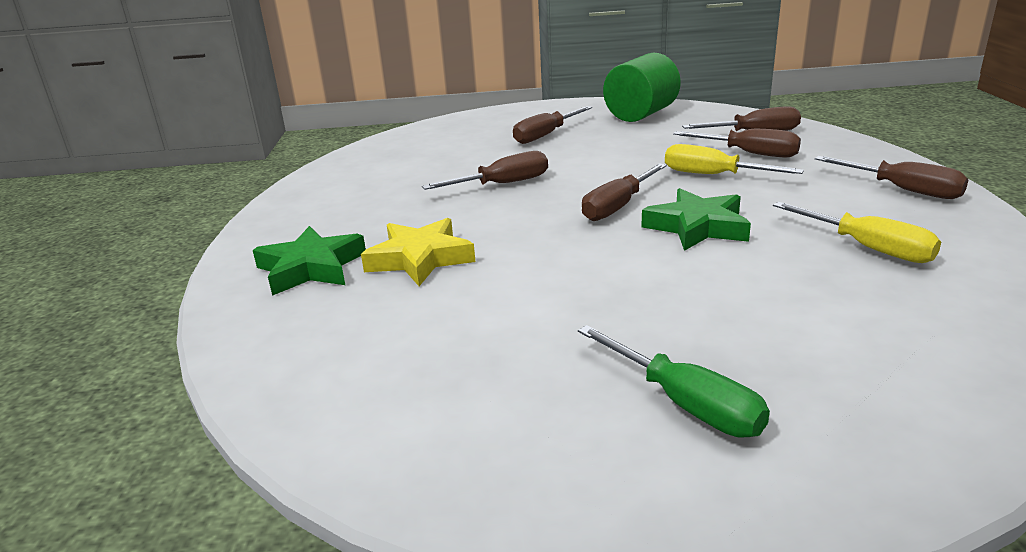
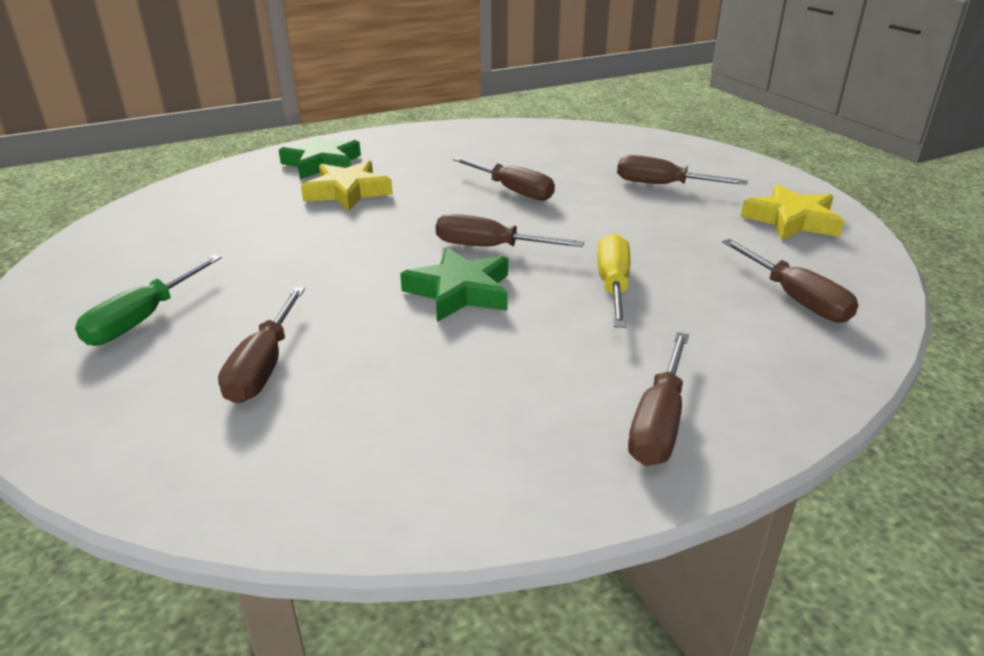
camera: 65 degrees right, 5 degrees up
green cylinder [603,53,681,122] -> yellow star [741,184,844,240]
brown screwdriver [673,129,801,158] -> brown screwdriver moved to [218,287,305,403]
yellow screwdriver [773,202,941,263] -> none

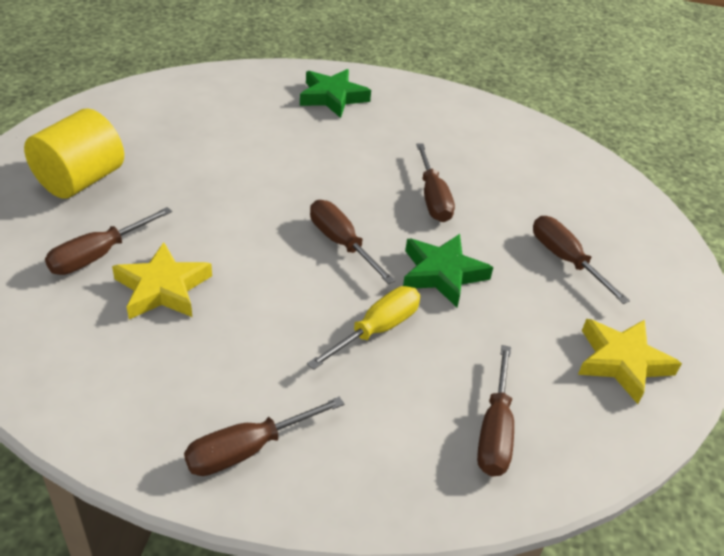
camera: 35 degrees right, 10 degrees up
green screwdriver [75,255,222,346] -> yellow cylinder [24,109,124,199]
yellow star [301,161,393,211] -> yellow star moved to [112,242,212,319]
green star [400,247,508,322] -> green star moved to [403,234,493,307]

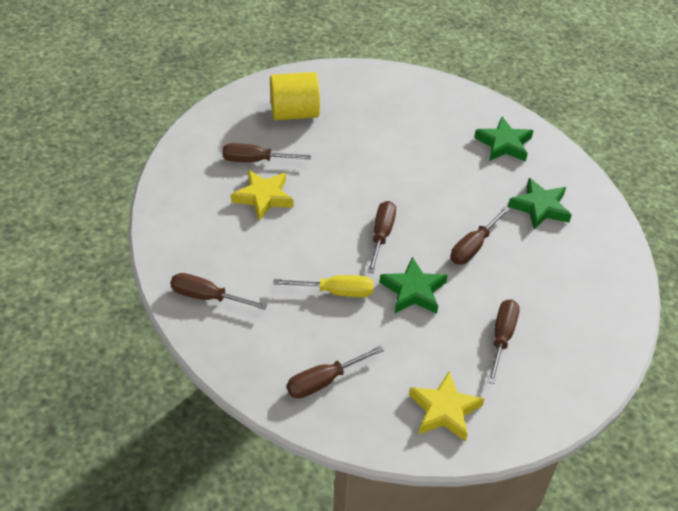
camera: 50 degrees right, 5 degrees up
none -> green star [508,178,572,229]

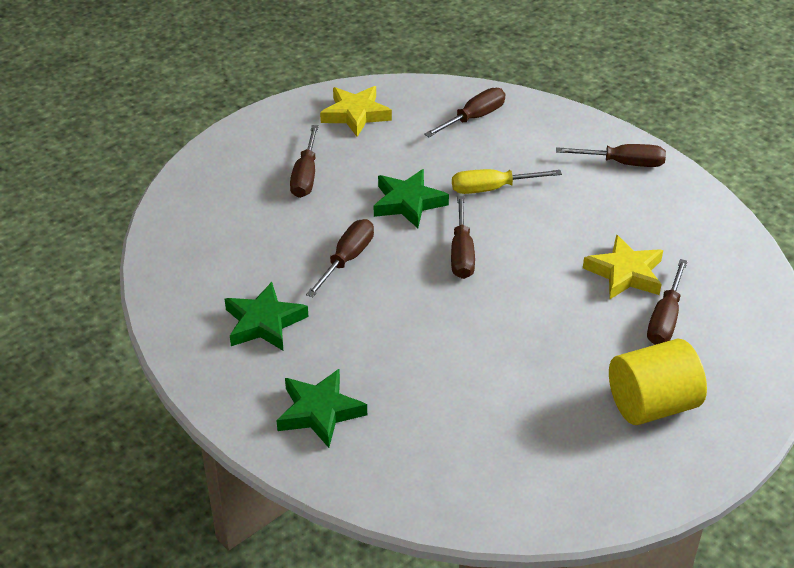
camera: 170 degrees right, 5 degrees down
brown screwdriver [222,143,311,162] -> brown screwdriver turned 120 degrees clockwise [647,259,688,345]

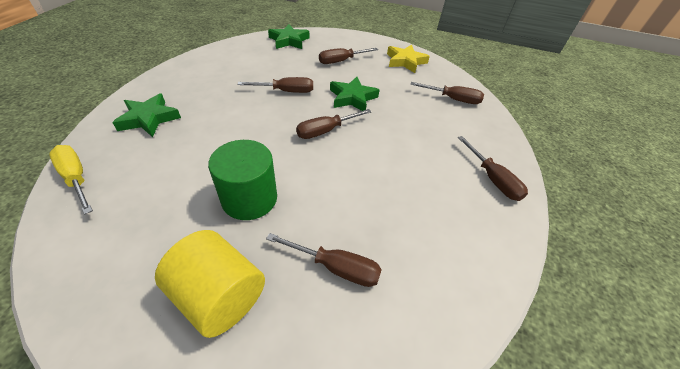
camera: 55 degrees right, 5 degrees up
green star [225,282,309,351] -> green star moved to [268,24,309,49]
yellow screwdriver [452,169,562,194] -> yellow screwdriver moved to [49,145,93,215]
yellow star [583,235,663,299] -> none
brown screwdriver [647,259,688,345] -> brown screwdriver turned 150 degrees counterclockwise [266,233,382,287]
none -> green cylinder [208,140,277,220]

